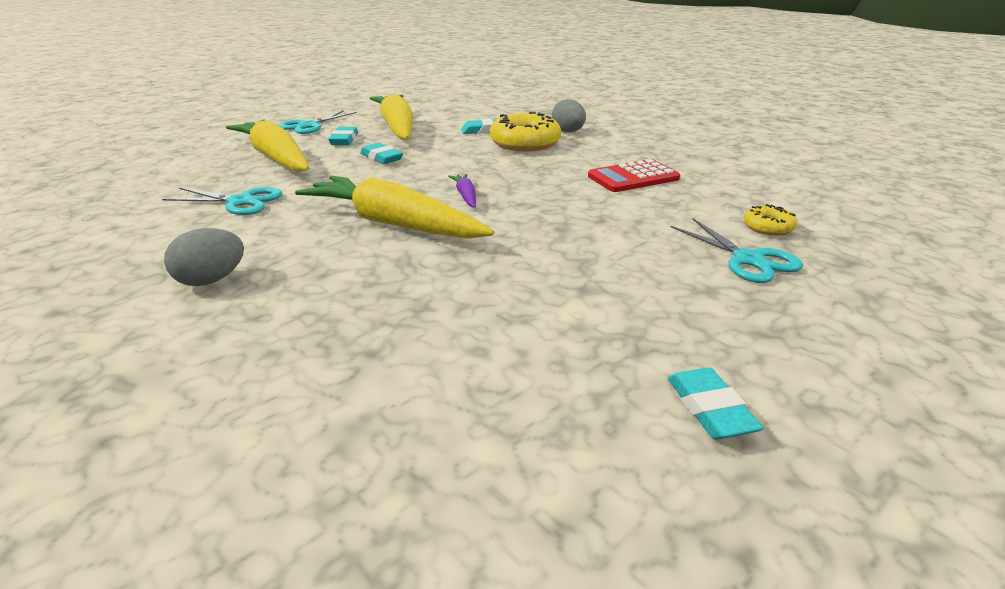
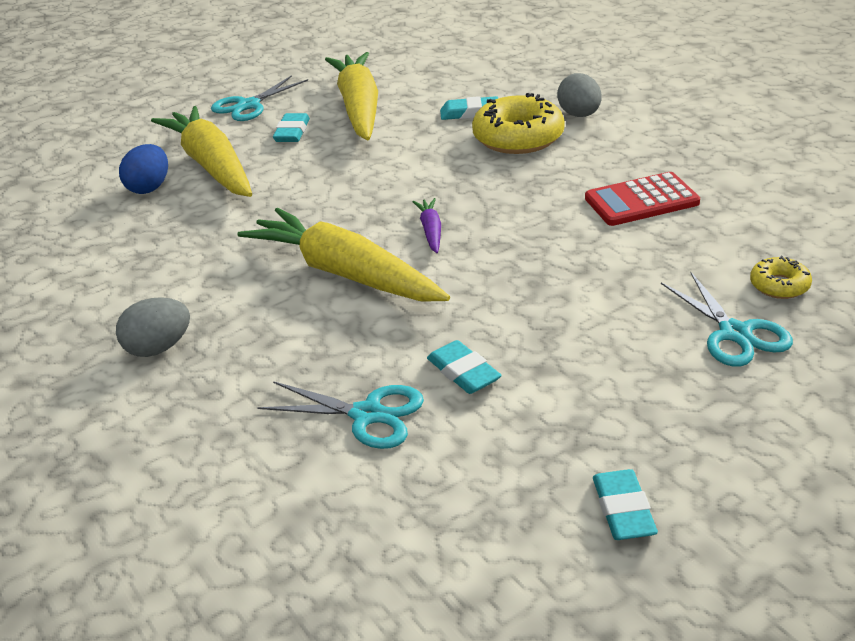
camera: 10 degrees right, 5 degrees up
turquoise scissors [162,187,282,215] -> turquoise scissors moved to [257,381,424,449]
turquoise eraser [360,143,403,164] -> turquoise eraser moved to [427,340,502,394]
none -> blue egg [119,144,168,194]

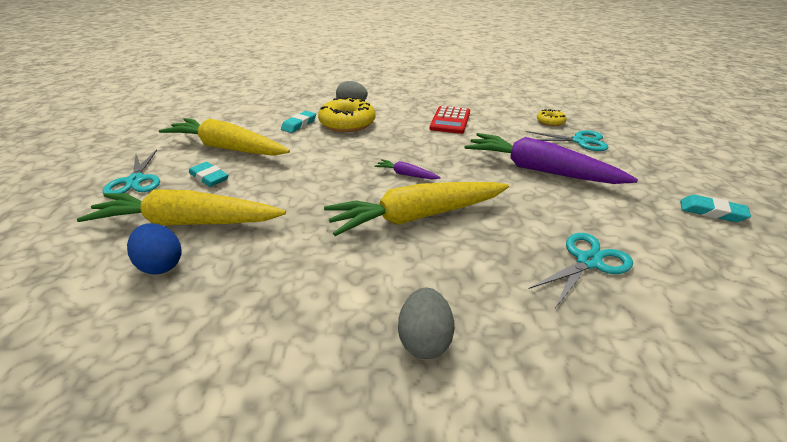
camera: 60 degrees left, 0 degrees up
turquoise eraser [427,340,502,394] -> none
none -> purple carrot [465,133,638,184]

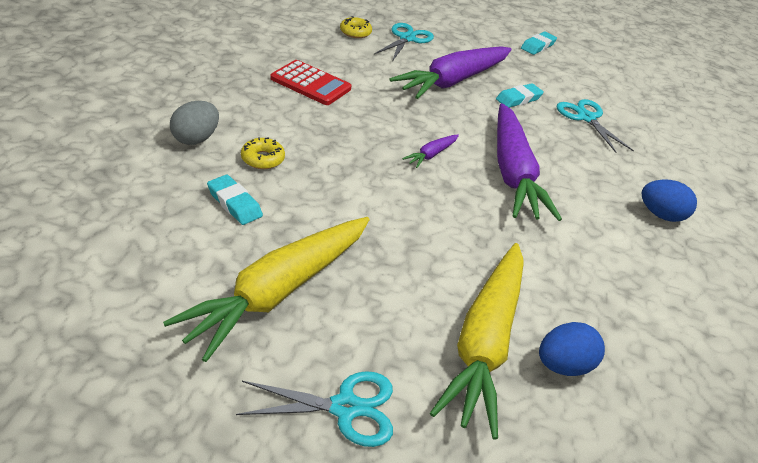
camera: 80 degrees left, 5 degrees up
turquoise eraser [189,162,229,187] -> turquoise eraser moved to [496,83,544,108]
yellow donut [318,97,376,132] -> yellow donut [241,137,285,169], size x0.50
yellow carrot [324,182,509,236] -> purple carrot [497,103,562,221]
grey egg [398,288,454,359] -> blue egg [642,179,697,222]

